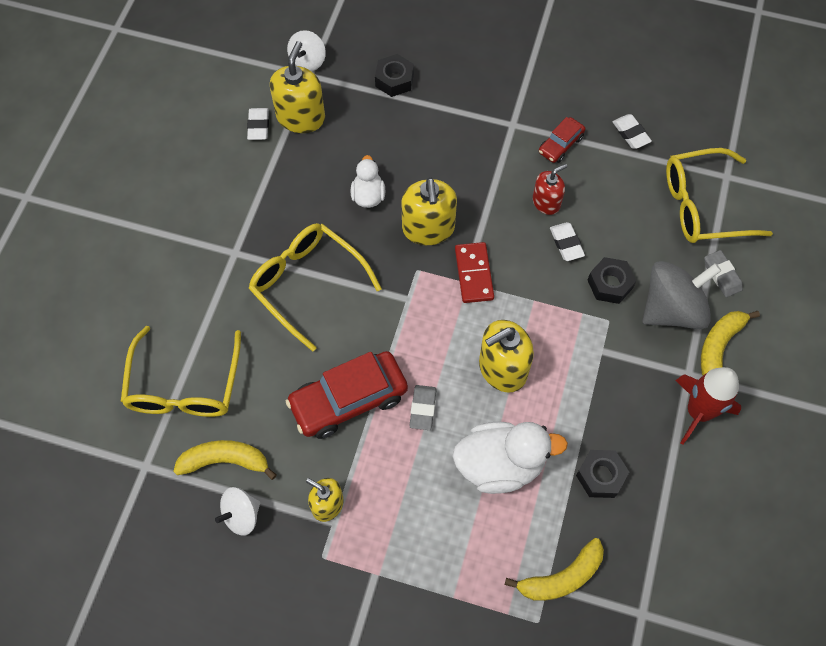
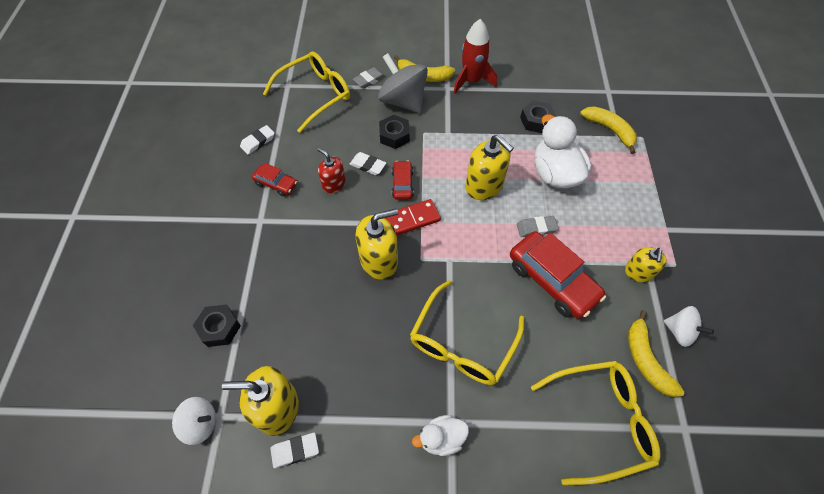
camera: 105 degrees left, 5 degrees down
white duck [350,155,385,208] -> white duck moved to [412,415,469,456]
white eraser [550,222,585,261] -> white eraser turned 60 degrees clockwise [350,152,386,175]
yellow glasses [666,148,773,243] -> yellow glasses turned 105 degrees counterclockwise [263,51,350,133]
none -> red car [392,160,414,200]

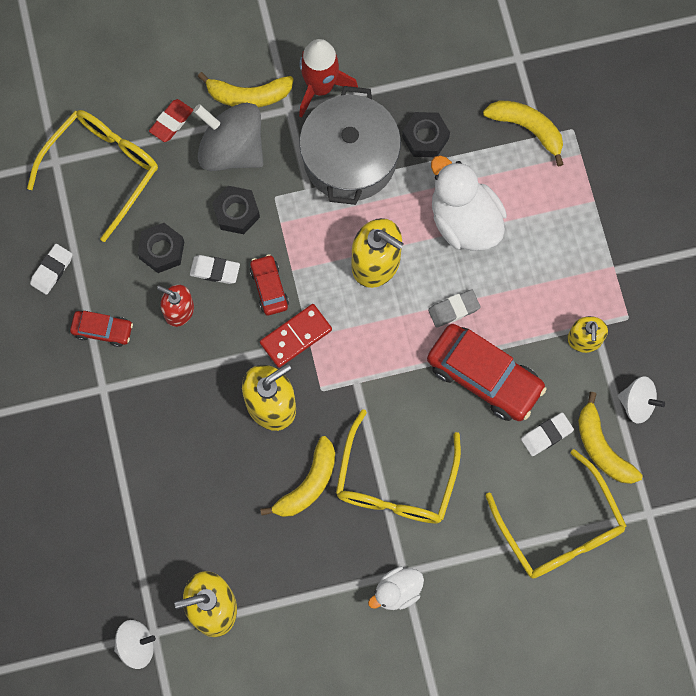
camera: 15 degrees left, 15 degrees up
black nut [193,305,241,347] -> black nut moved to [138,223,184,273]
white eraser [270,433,319,468] -> white eraser moved to [521,413,574,456]
grey eraser [353,67,386,88] -> red eraser [149,99,193,142]
yellow glasses [531,361,661,485] -> yellow glasses turned 90 degrees clockwise [485,449,627,579]
none -> yellow banana [260,436,335,517]
none -> grey pot [299,86,401,205]

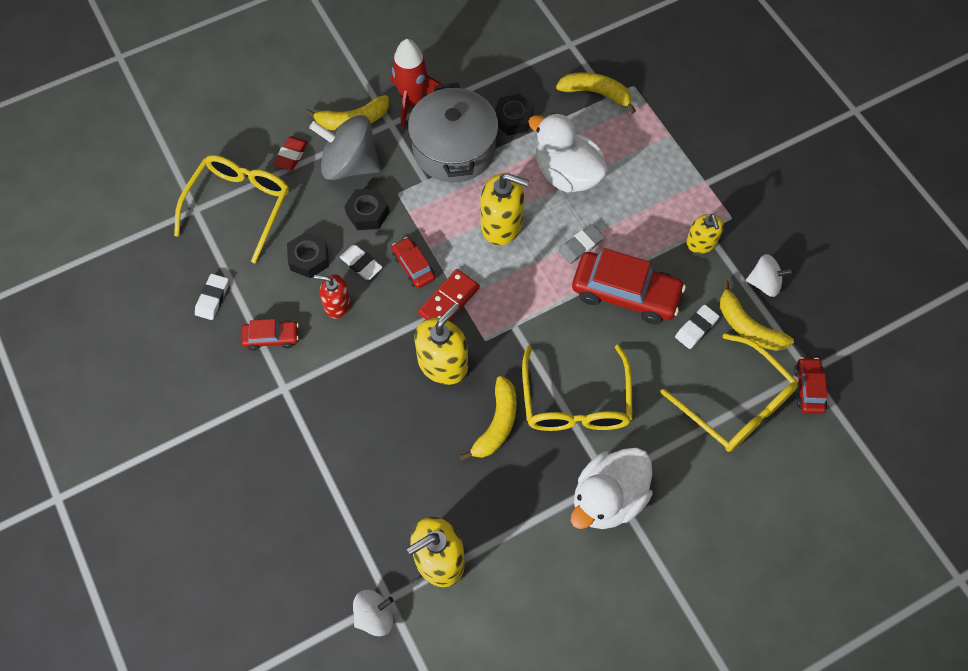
camera: 15 degrees left, 10 degrees down
white eraser [190,255,240,284] -> white eraser turned 45 degrees clockwise [340,245,383,280]
white duck [368,566,424,610] -> white duck [571,448,653,529], size x1.79
none -> red car [794,357,828,414]

